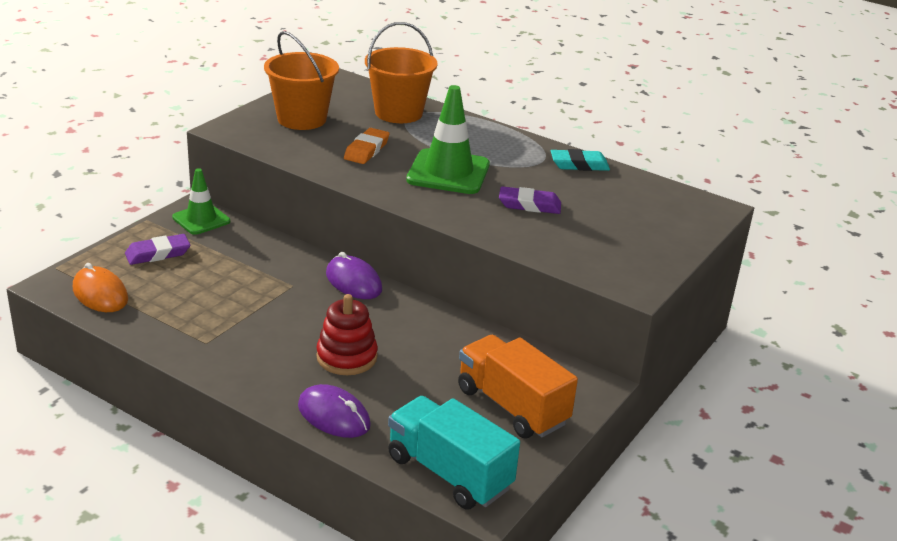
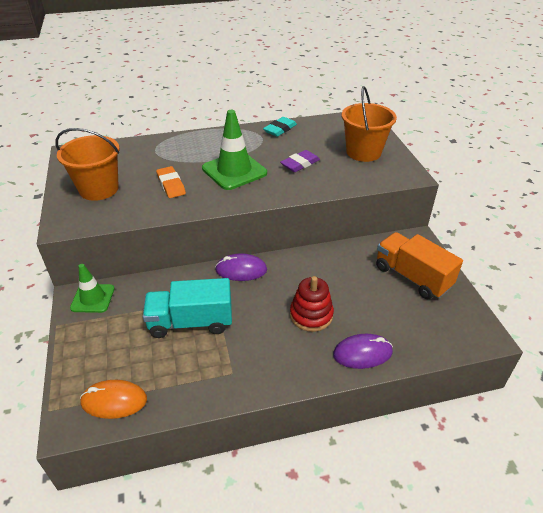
camera: 45 degrees left, 10 degrees up
purple eraser [125,234,190,265] -> none
orange bucket [365,22,438,123] -> orange bucket moved to [341,86,397,162]
turquoise truck [388,396,520,509] -> turquoise truck moved to [143,278,232,338]
orange truck [458,335,578,438] -> orange truck turned 45 degrees clockwise [376,232,463,299]

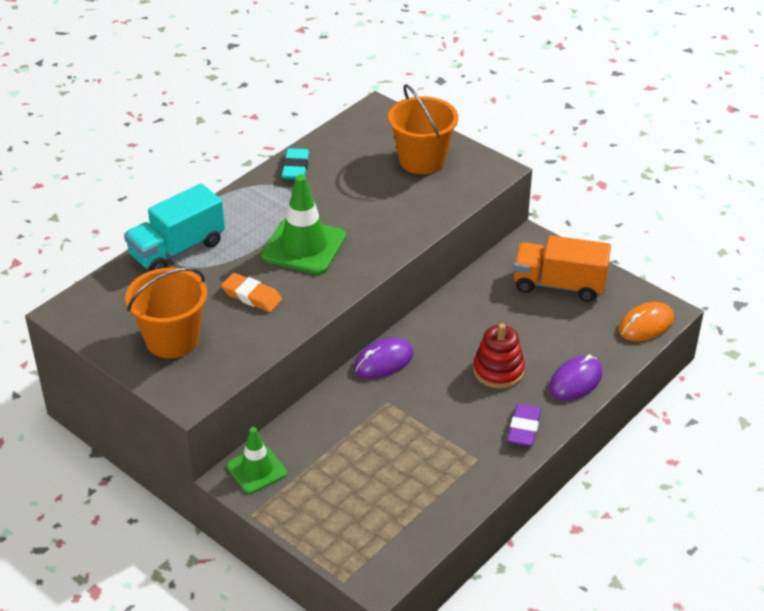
camera: 35 degrees left, 0 degrees up
orange mouse [80,380,147,419] -> orange mouse moved to [618,302,674,341]
turquoise truck [143,278,232,338] -> turquoise truck moved to [124,183,225,271]
purple eraser [280,150,320,172] -> purple eraser moved to [508,404,541,446]

